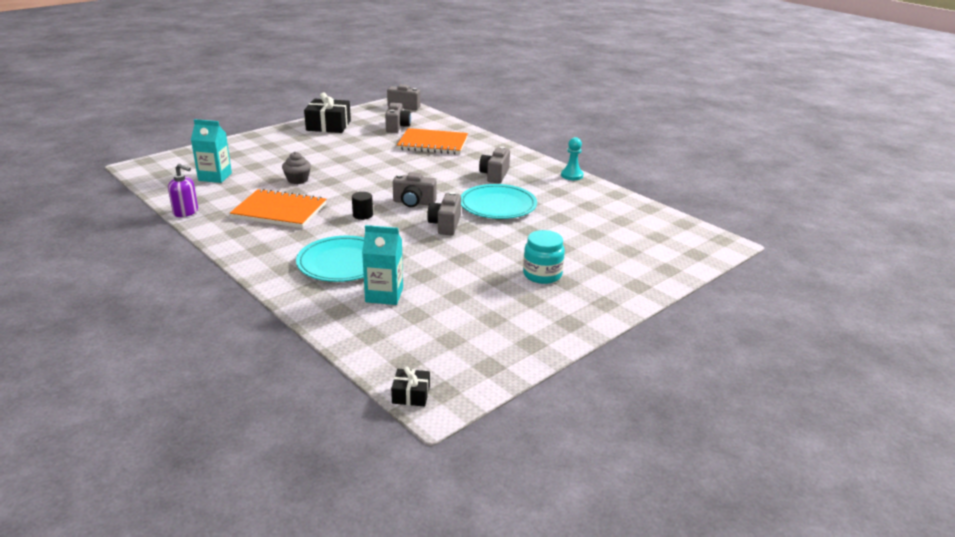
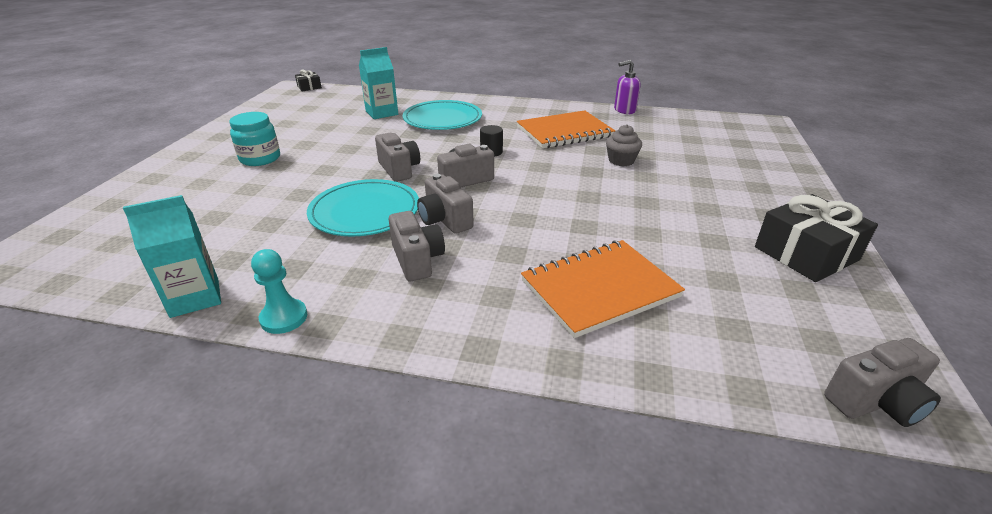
camera: 145 degrees right, 5 degrees up
turquoise carton [191,119,232,183] -> turquoise carton moved to [123,195,221,318]
grey camera [385,103,411,133] -> grey camera moved to [417,174,474,234]

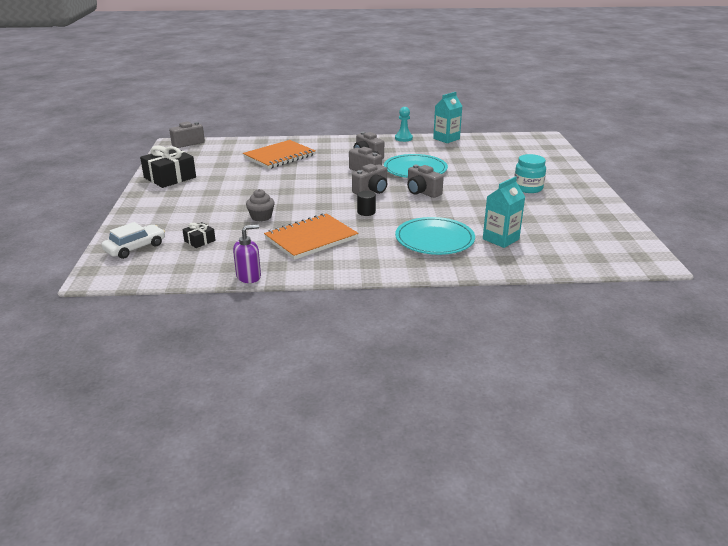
camera: 165 degrees right, 5 degrees down
black gift [295,69,322,91] -> black gift moved to [182,222,216,248]
none -> white car [102,222,165,259]

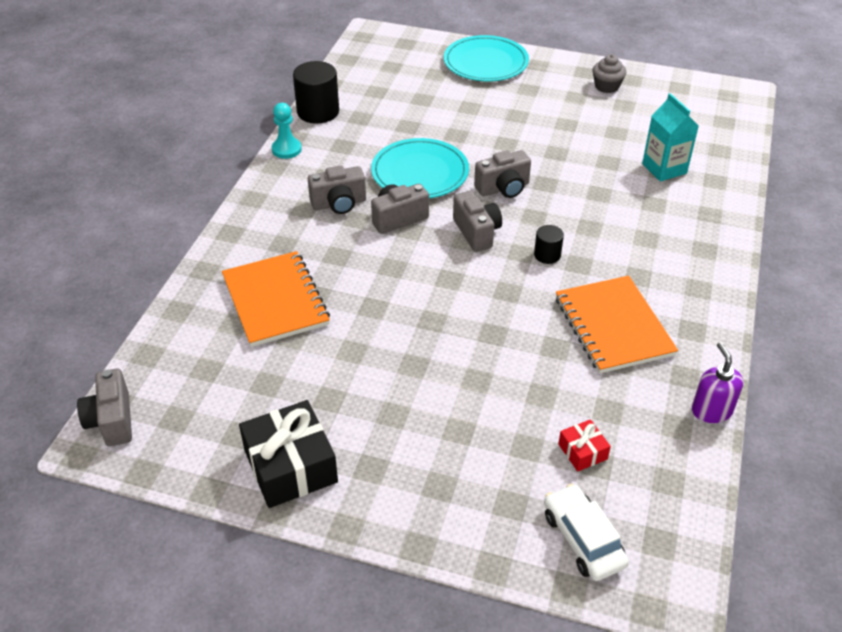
camera: 70 degrees left, 15 degrees up
black gift [182,222,216,248] -> red gift [558,419,611,472]
grey cupcake [246,189,275,221] -> grey cupcake moved to [592,54,626,93]
turquoise plate [395,217,475,255] -> turquoise plate moved to [444,35,529,81]
turquoise carton [433,92,462,143] -> black cylinder [293,61,339,124]
turquoise jar [514,154,546,193] -> none

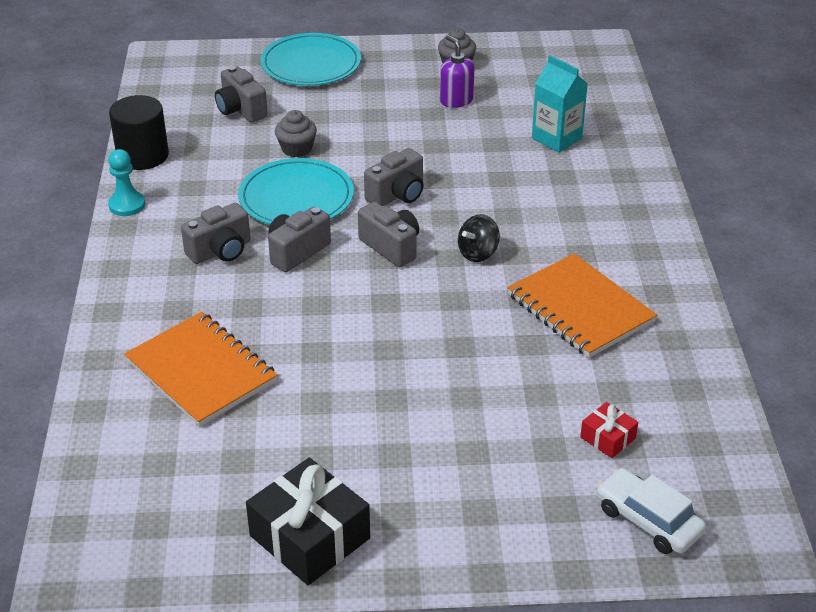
camera: 20 degrees left, 5 degrees down
grey camera [77,368,132,446] -> grey camera moved to [215,66,268,122]
black cylinder [534,225,564,264] -> black spinning top [458,214,500,262]
purple soap dispenser [692,342,743,423] -> purple soap dispenser moved to [440,35,474,108]
none -> grey cupcake [275,110,317,157]

